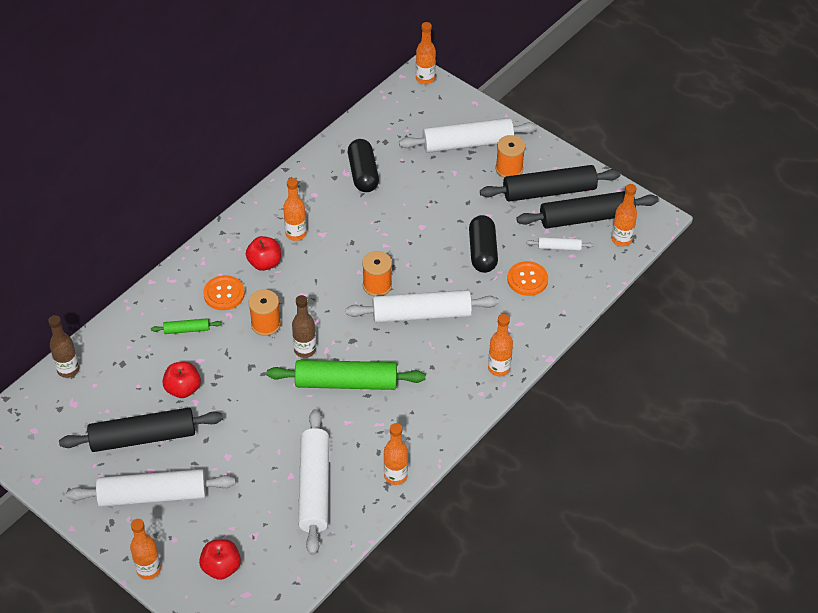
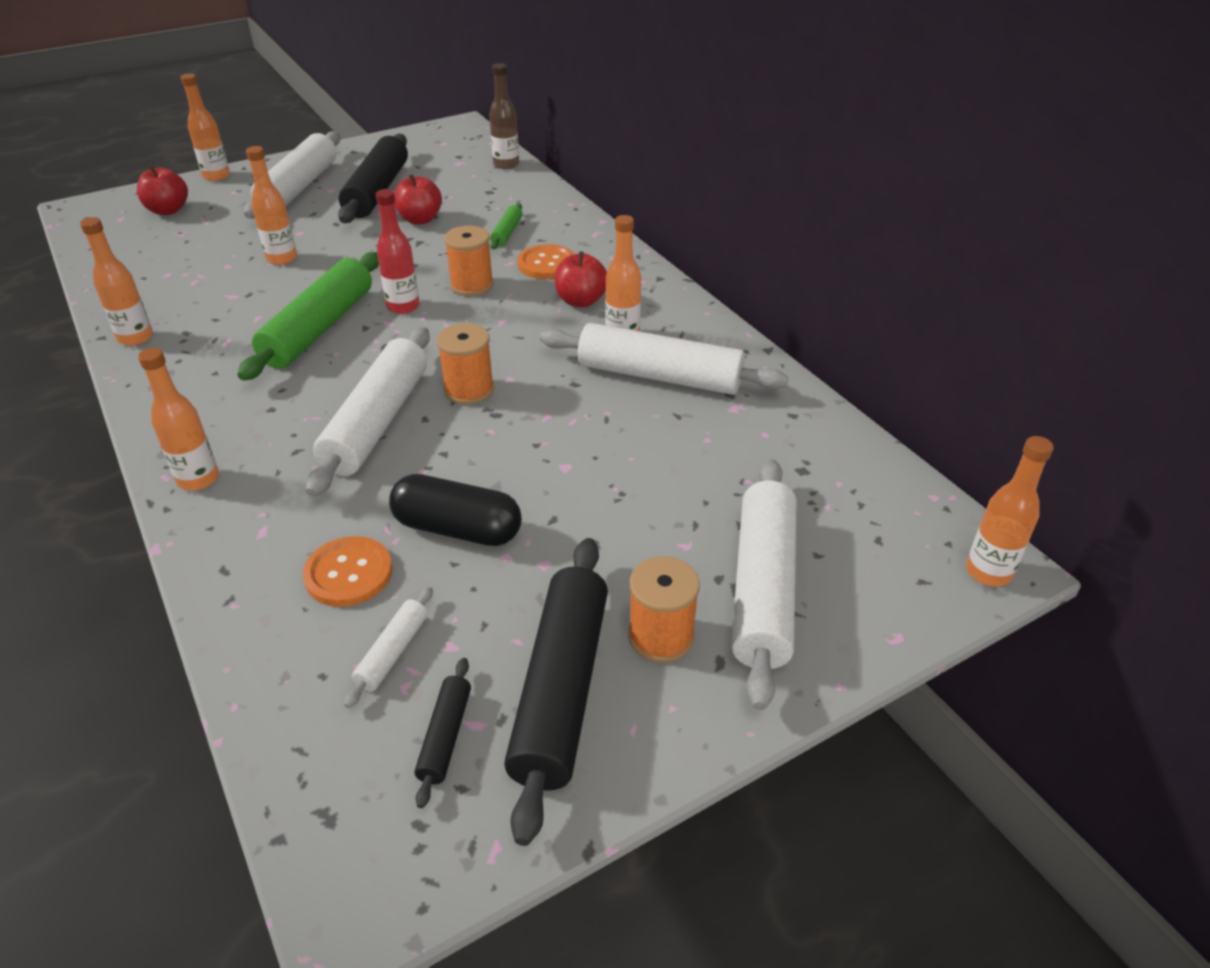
camera: 110 degrees right, 10 degrees down
brown bottle [292,295,316,358] -> red bottle [376,189,420,314]
white rolling pin [298,409,329,555] -> white rolling pin moved to [540,323,788,395]
black capsule [348,139,379,192] -> none
black rolling pin [516,191,659,229] -> black rolling pin [415,658,471,808], size x0.46
orange bottle [611,184,637,246] -> orange bottle moved to [246,146,297,265]

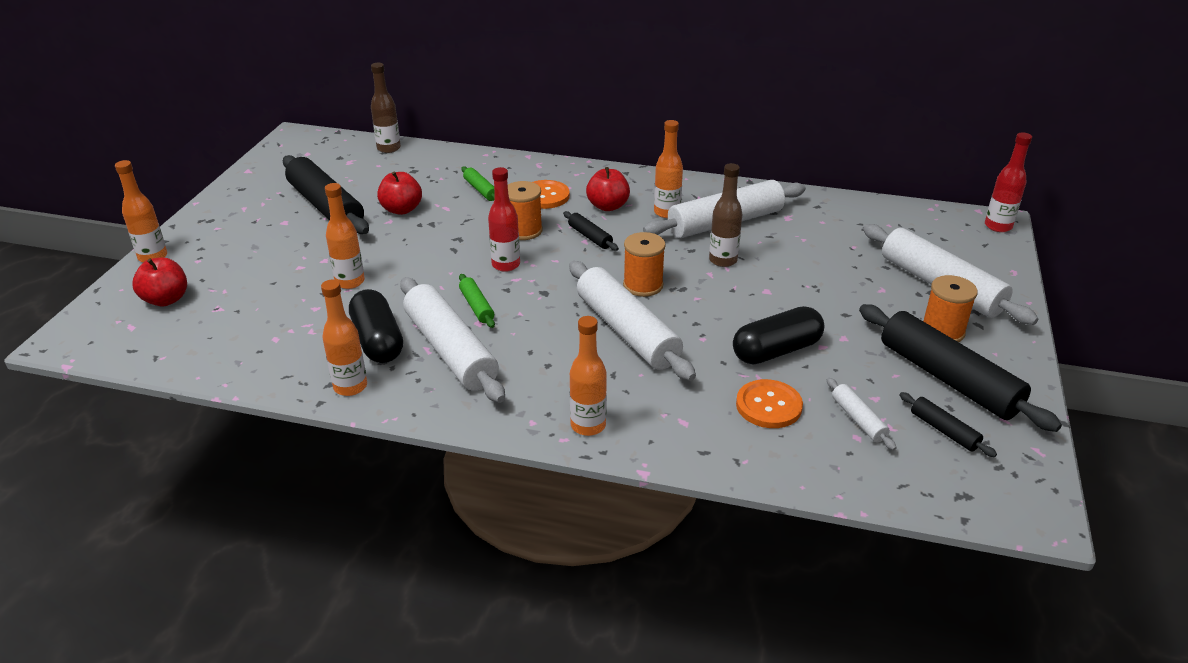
camera: 45 degrees left, 5 degrees down
green rolling pin [237,252,379,381] -> green rolling pin [459,274,495,328], size x0.46
white rolling pin [244,131,340,219] -> white rolling pin moved to [400,277,505,403]
orange bottle [966,436,1054,587] -> red bottle [985,132,1032,232]
none -> black capsule [349,289,403,363]
none -> black rolling pin [563,211,619,251]
none -> brown bottle [709,163,742,267]

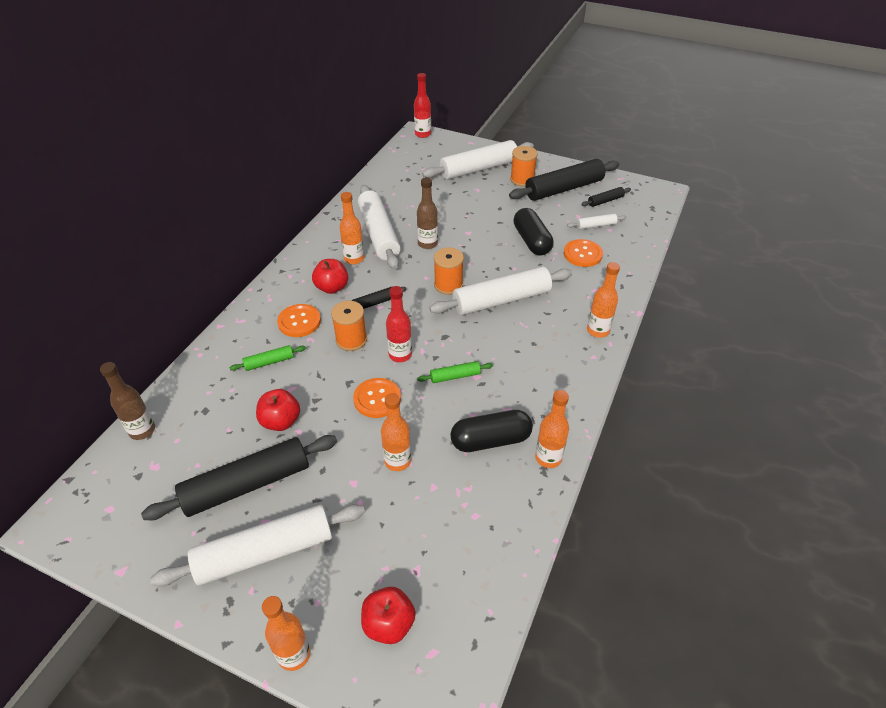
camera: 80 degrees left, 10 degrees up
white rolling pin [400,277,505,403] -> white rolling pin moved to [150,504,365,586]
none -> orange button [353,378,401,418]

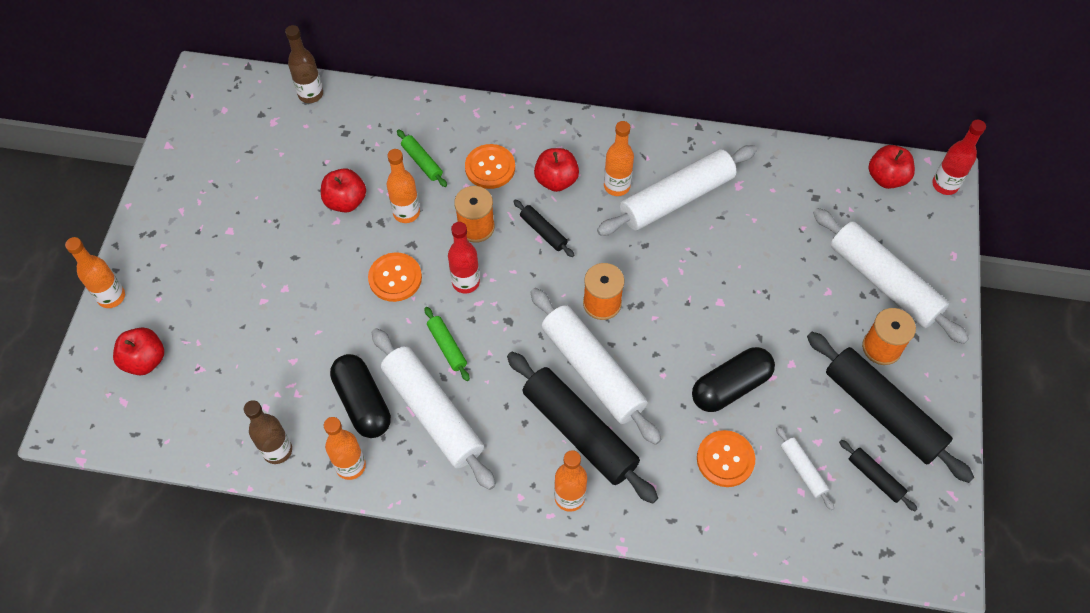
camera: 75 degrees right, 15 degrees up
black rolling pin [141,435,337,520] -> black rolling pin moved to [507,352,658,504]
white rolling pin [150,504,365,586] -> white rolling pin moved to [372,328,496,490]
orange bottle [381,393,411,471] -> orange bottle moved to [387,149,420,223]
brown bottle [417,177,438,249] -> brown bottle moved to [244,400,292,464]
none -> red apple [869,145,915,189]

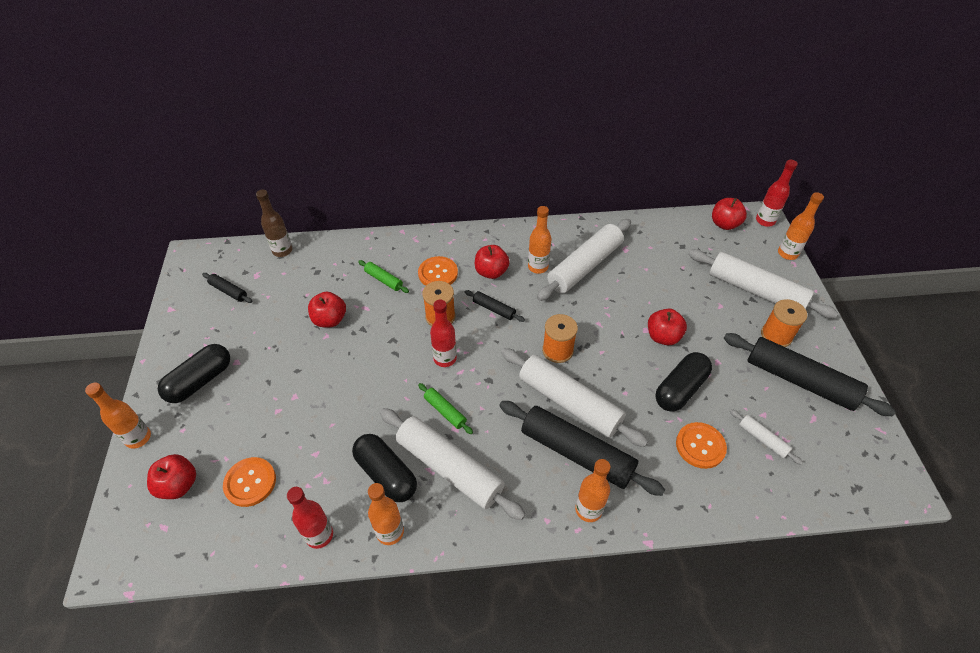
camera: 15 degrees left, 10 degrees down
brown bottle [244,400,292,464] -> red bottle [287,487,333,549]
orange button [368,252,422,302] -> orange button moved to [223,457,276,507]
orange bottle [387,149,420,223] -> orange bottle moved to [778,192,824,260]
black rolling pin [839,440,917,511] -> black rolling pin moved to [202,273,252,303]
none -> black capsule [158,344,230,403]
none -> red apple [648,309,687,345]

